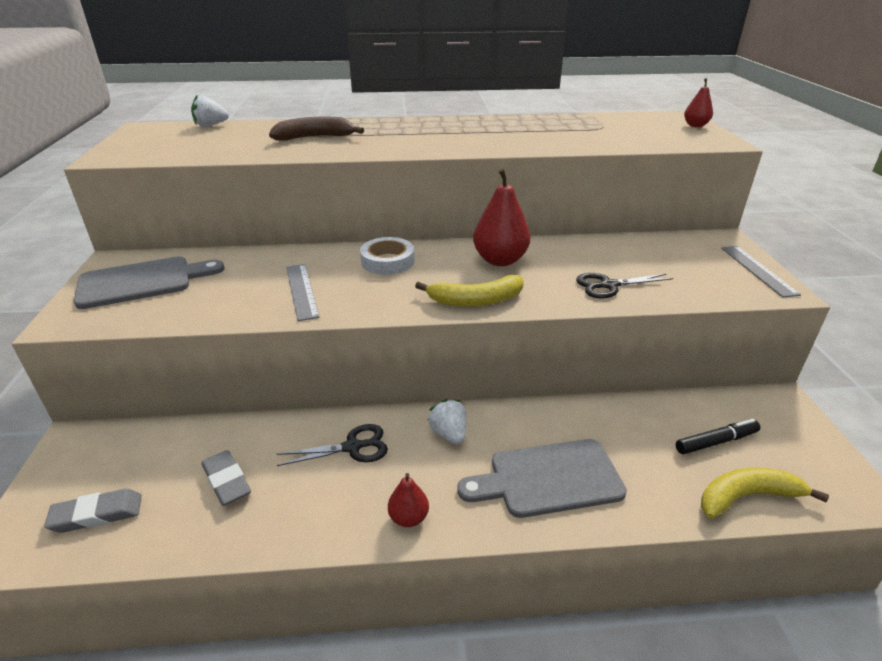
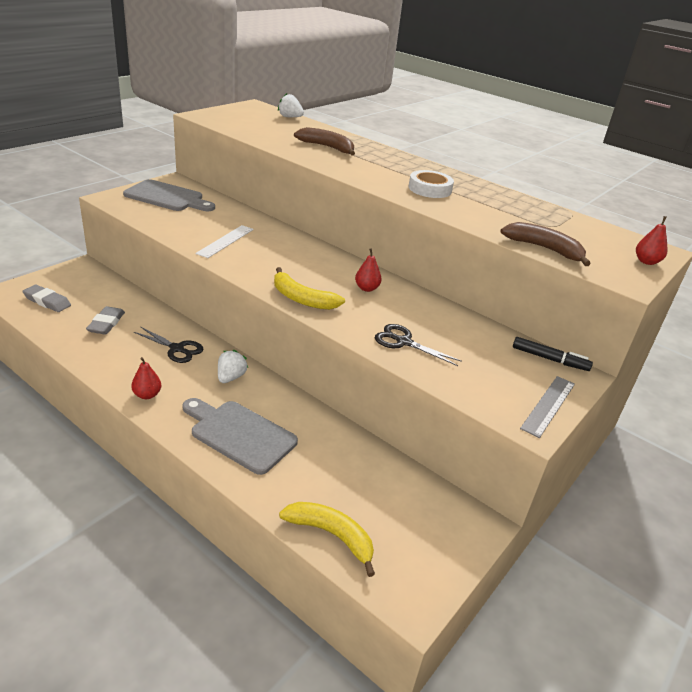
camera: 40 degrees right, 0 degrees up
grey ruler [286,264,320,321] -> white ruler [195,225,254,258]
white tape [360,237,415,275] -> white tape moved to [409,170,454,198]
red pear [473,169,530,266] -> red pear [355,248,382,292], size x0.54
black marker [676,419,761,455] -> black marker moved to [513,337,593,371]
none -> brown banana [500,222,591,266]

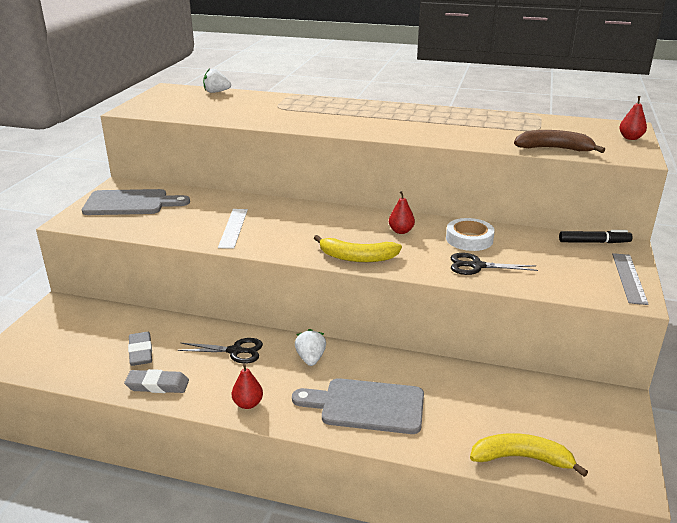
camera: 20 degrees left, 5 degrees down
grey eraser [22,284,71,312] -> grey eraser moved to [124,369,189,393]
brown banana [294,127,355,155] -> none
white tape [409,170,454,198] -> white tape moved to [446,218,495,251]

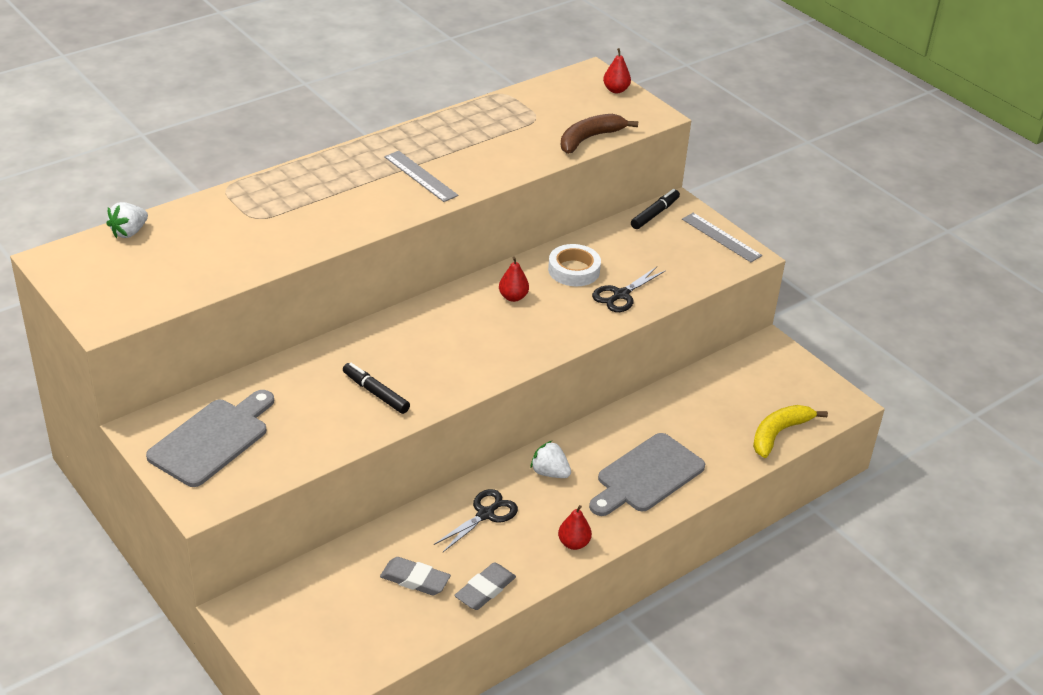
camera: 55 degrees left, 10 degrees up
white ruler [218,209,248,249] -> black marker [343,363,410,414]
yellow banana [314,235,402,262] -> none
none -> grey ruler [384,151,459,202]

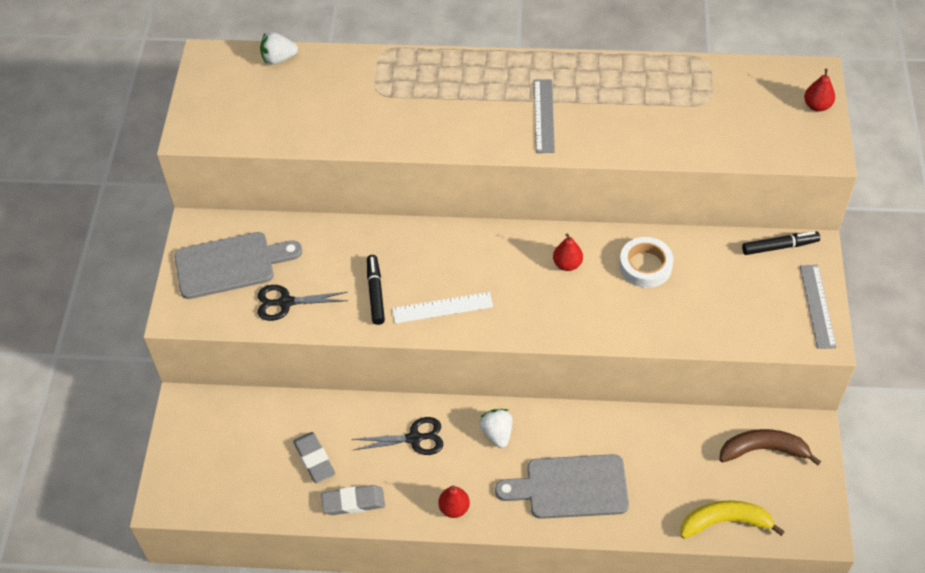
camera: 45 degrees right, 15 degrees up
brown banana [561,114,638,154] -> brown banana moved to [719,429,821,466]
black scissors [592,267,666,312] -> black scissors moved to [258,285,348,321]
none -> white ruler [392,292,493,323]

